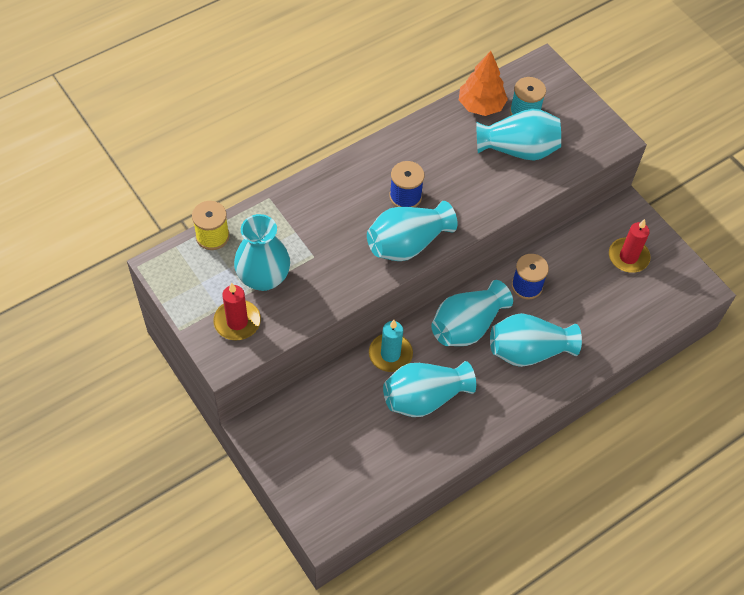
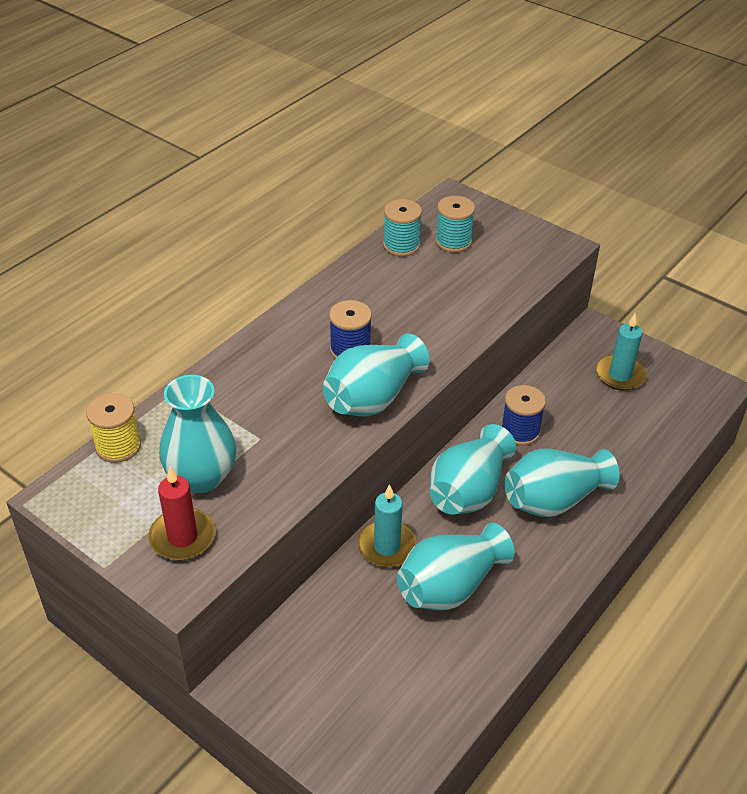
camera: 15 degrees left, 15 degrees down
orange tree [459,51,508,116] -> turquoise spool [383,199,422,256]
turquoise vase [476,109,561,161] -> none
red candle [609,219,650,273] -> turquoise candle [596,313,647,391]

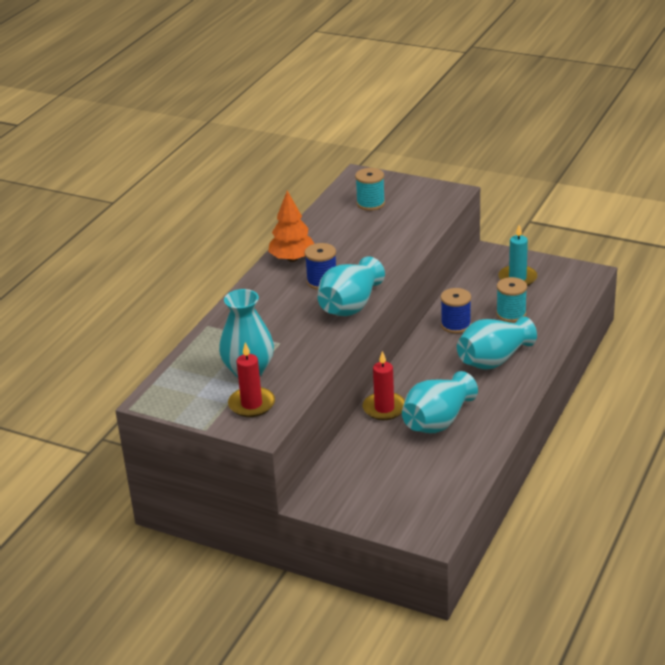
camera: 10 degrees left, 10 degrees down
yellow spool [86,393,141,463] -> none
turquoise candle [358,484,417,567] -> red candle [363,351,405,420]
turquoise spool [383,199,422,256] -> turquoise spool moved to [496,277,527,322]
turquoise vase [430,424,516,515] -> none
none -> orange tree [268,191,314,262]

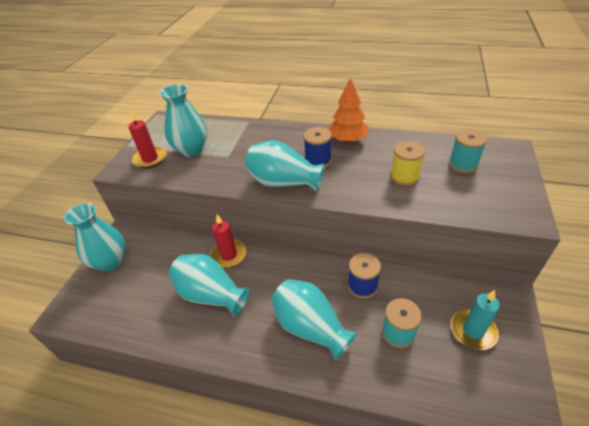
camera: 80 degrees right, 10 degrees up
none -> turquoise vase [64,203,126,271]
none -> yellow spool [390,141,425,186]

